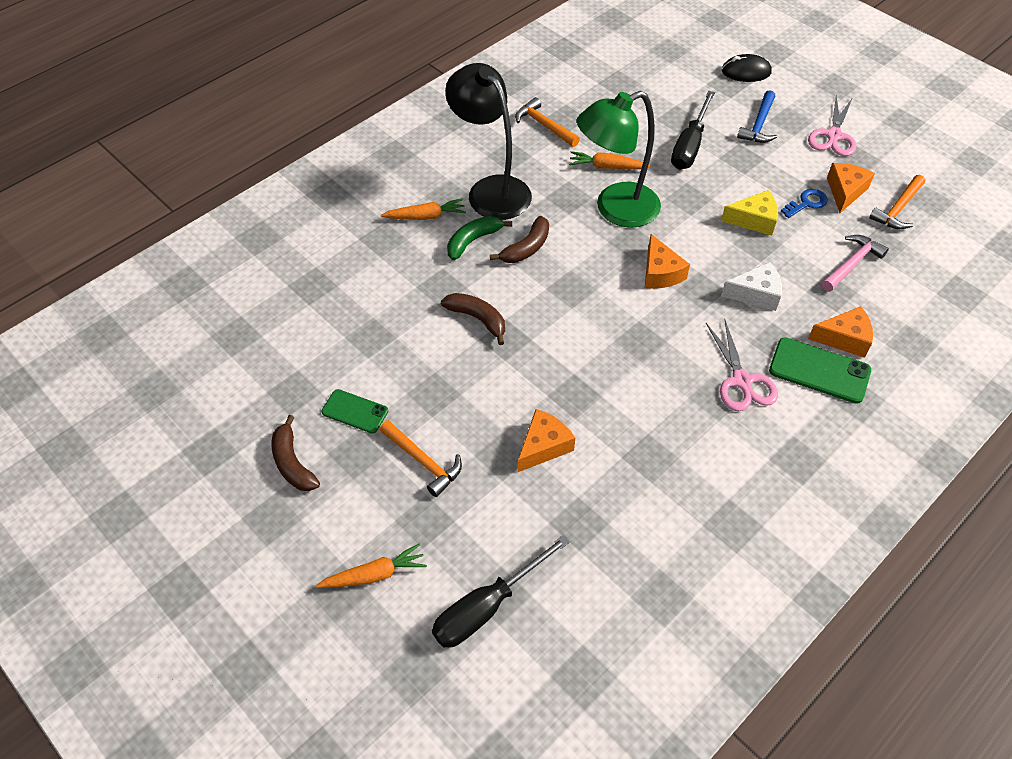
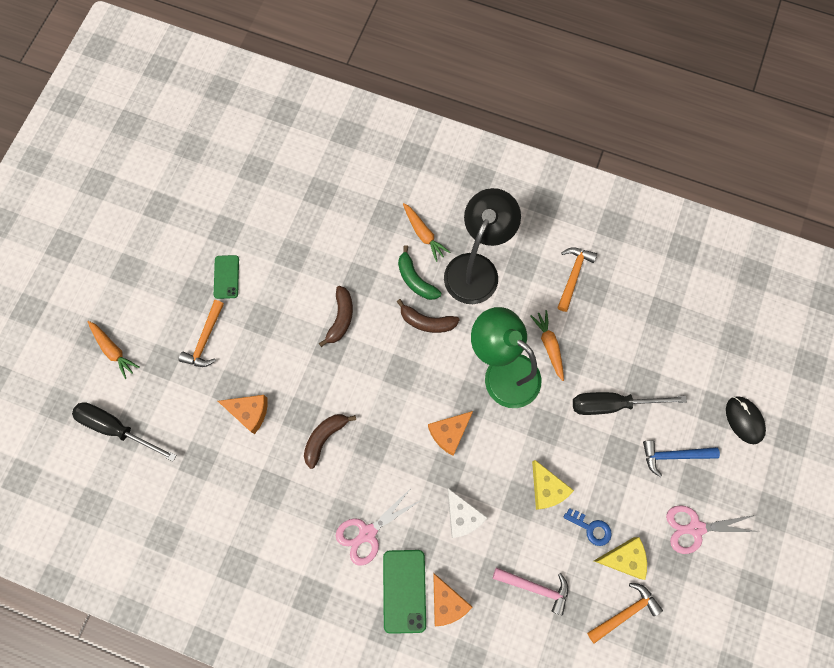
camera: 65 degrees right, 20 degrees up
brown banana [271,415,320,491] -> brown banana moved to [304,414,356,469]
green banana [447,216,512,260] -> green banana turned 150 degrees counterclockwise [398,245,441,300]
orange cheese [827,163,875,213] -> yellow cheese [594,537,647,580]
orange hammer [869,175,925,229] -> orange hammer turned 135 degrees clockwise [587,583,663,643]

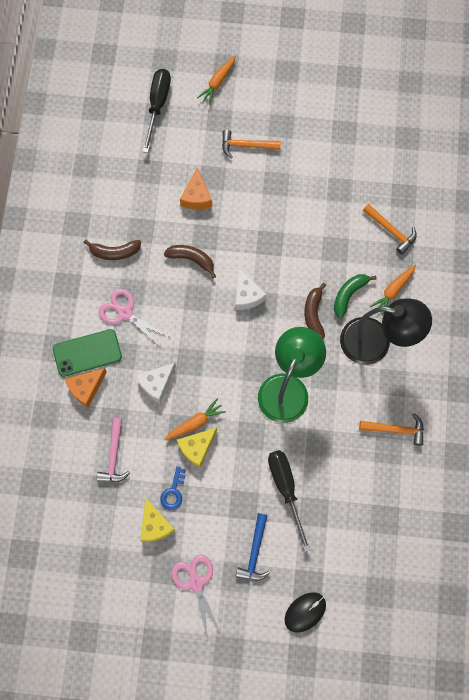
camera: 75 degrees right, 0 degrees up
green phone [214,255,239,299] -> none
brown banana [319,286,353,347] -> brown banana moved to [84,240,141,260]
orange cheese [428,411,473,456] -> none
orange carrot [530,310,564,381] -> orange carrot moved to [164,399,226,440]
orange hammer [587,583,663,643] -> orange hammer moved to [363,204,417,255]
blue hammer [643,440,720,477] -> blue hammer turned 150 degrees counterclockwise [236,513,270,581]
none -> white cheese [235,268,267,310]

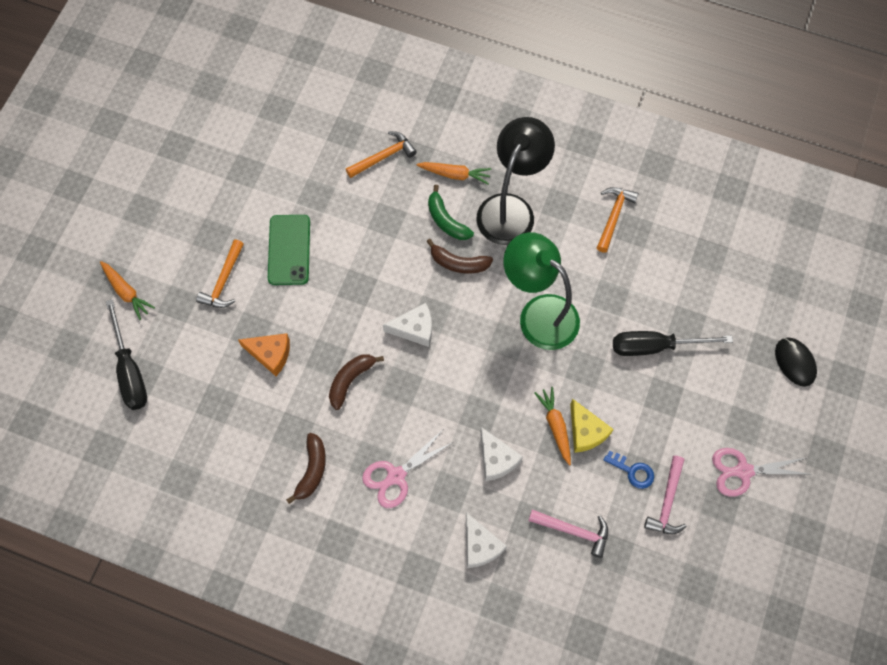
camera: 75 degrees left, 5 degrees down
green phone [53,329,122,377] -> green phone moved to [268,215,310,285]
orange cheese [65,368,107,408] -> white cheese [466,512,507,568]
yellow cheese [140,498,175,542] -> pink hammer [644,456,687,534]
black screwdriver [142,69,171,153] -> black screwdriver turned 135 degrees counterclockwise [106,299,147,410]
blue hammer [236,513,270,581] -> none
orange carrot [370,265,416,316] -> orange carrot turned 45 degrees counterclockwise [417,162,491,184]

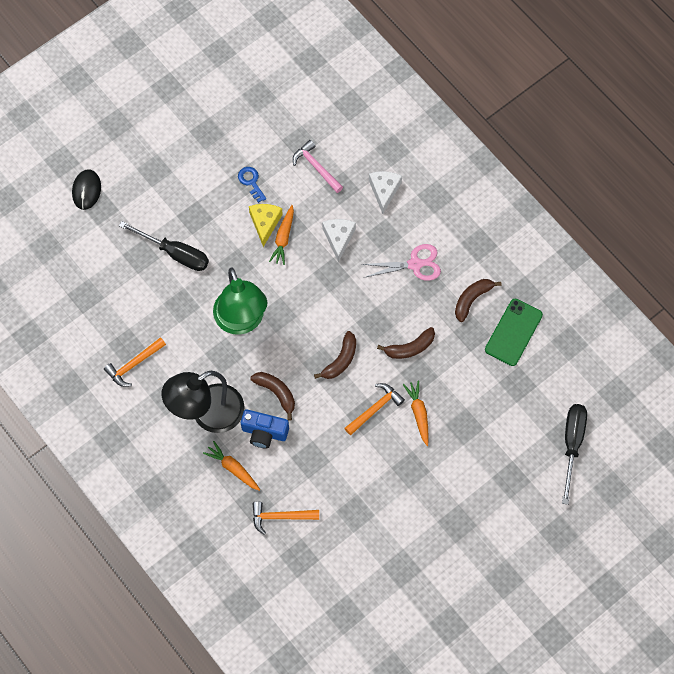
camera: 150 degrees left, 0 degrees up
orange carrot [100,261,155,320] -> orange carrot moved to [403,381,429,446]
orange hammer [196,239,244,308] -> orange hammer moved to [345,383,405,435]
orange cheese [238,333,290,376] -> none
green phone [268,215,310,285] -> green phone moved to [485,299,543,366]
white cheese [383,303,432,347] -> brown banana [314,331,356,379]
green banana [428,185,474,240] -> blue camera [241,409,289,448]
pink hammer [644,456,687,534] -> none
pink scissors [712,448,808,497] -> none

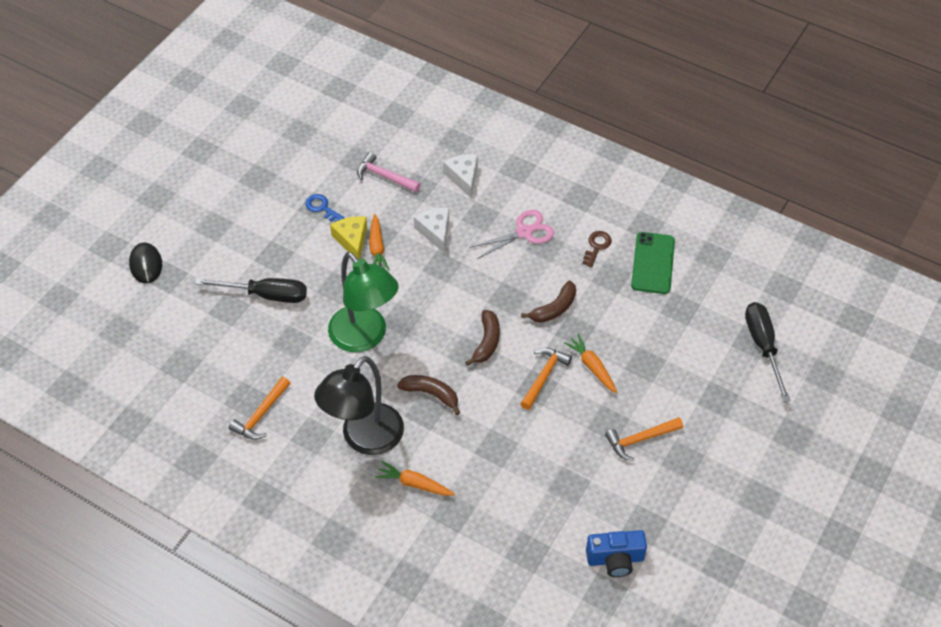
camera: 20 degrees left, 15 degrees down
blue camera [241,409,289,448] -> blue camera moved to [586,530,647,577]
orange hammer [252,501,319,535] -> orange hammer moved to [605,417,683,461]
brown banana [455,279,501,322] -> brown key [583,231,612,267]

